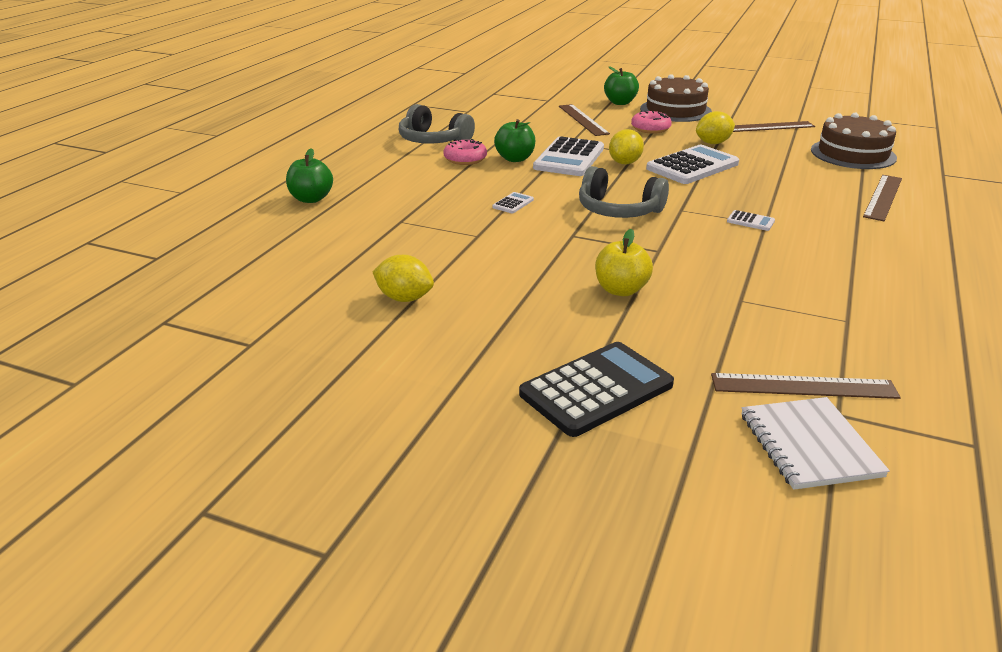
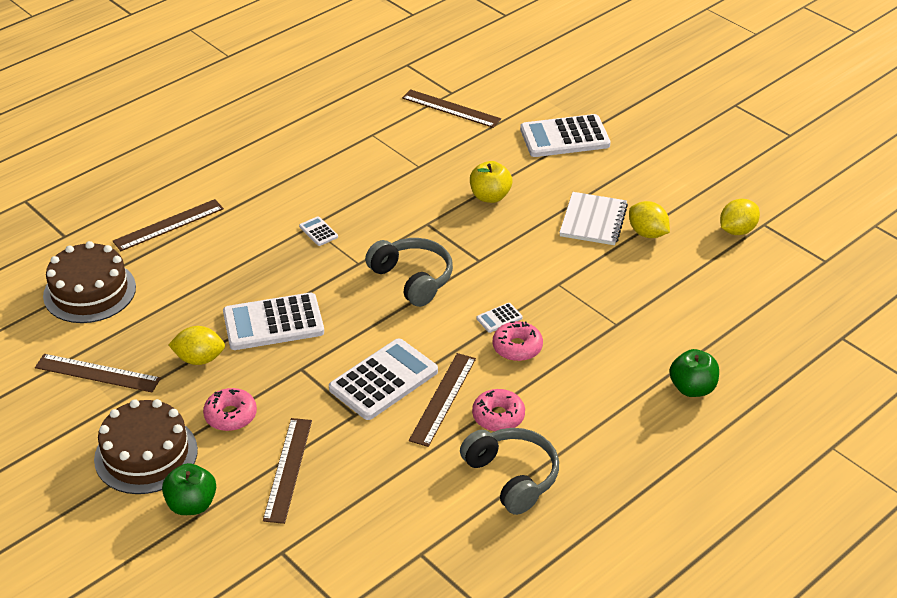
camera: 155 degrees left, 10 degrees up
green apple [494,119,535,162] -> brown ruler [409,353,476,447]
black calculator [519,342,674,437] -> white calculator [520,114,611,157]
yellow lemon [609,129,644,164] -> yellow lemon moved to [720,199,760,235]
white notebook [742,397,890,490] -> white notebook moved to [559,192,628,245]
none -> pink donut [493,321,543,361]

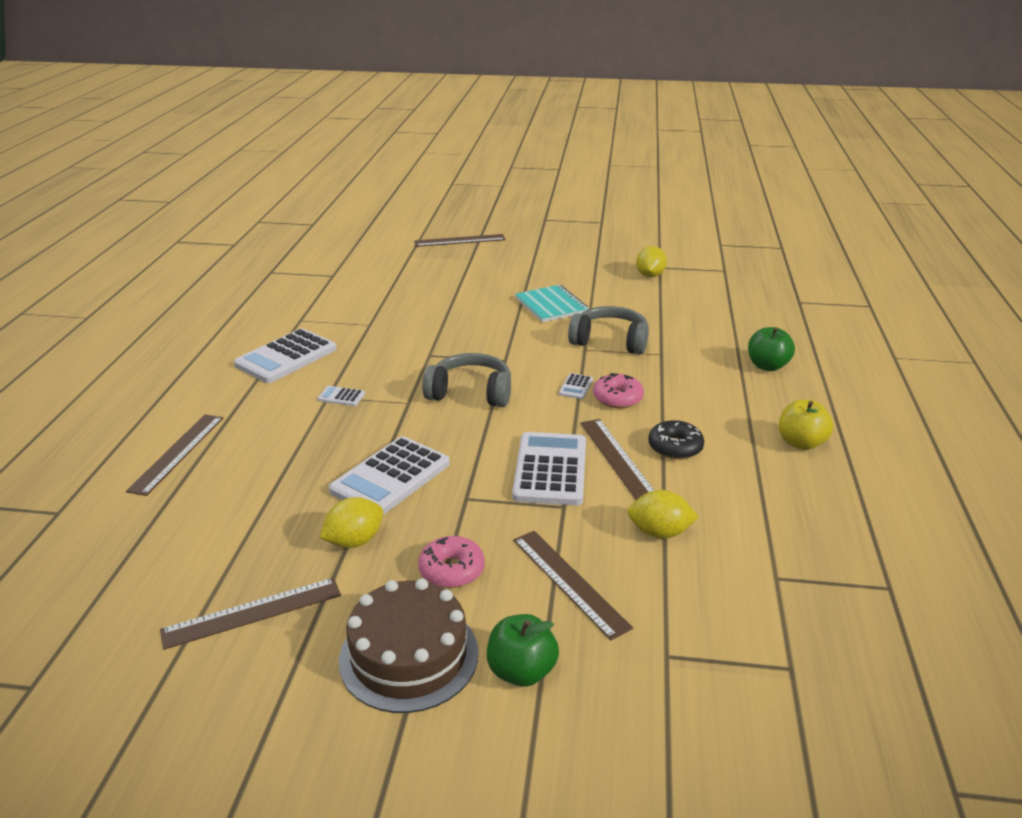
camera: 40 degrees left, 10 degrees down
brown cake [43,241,136,323] -> none
brown ruler [402,89,501,128] -> brown ruler moved to [414,234,505,247]
grey headphones [460,428,559,515] -> grey headphones moved to [568,306,649,354]
yellow apple [470,161,512,203] -> yellow apple moved to [779,400,833,450]
pink donut [472,389,525,432] -> black donut [648,420,704,460]
white calculator [520,114,611,157] -> white calculator moved to [234,328,336,383]
white notebook [559,192,628,245] -> turquoise notebook [515,285,589,322]
yellow lemon [629,201,670,238] -> yellow lemon moved to [627,490,699,539]

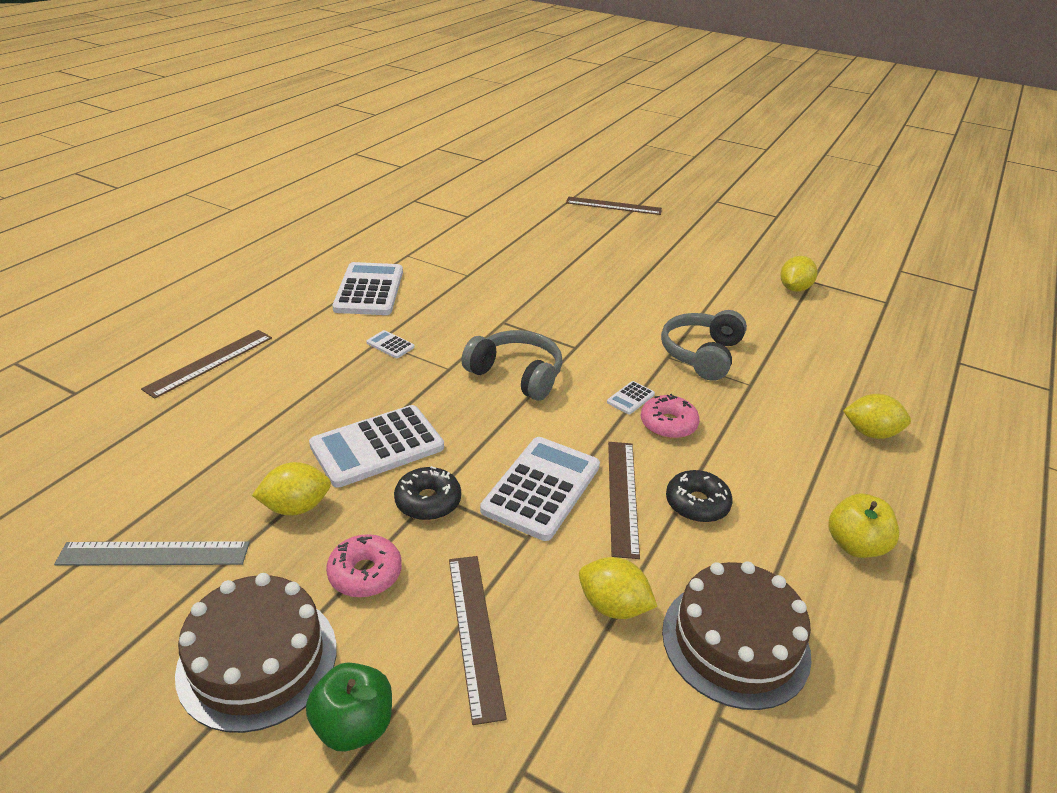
camera: 20 degrees right, 5 degrees up
brown ruler [160,578,341,650] -> grey ruler [54,541,250,566]
white calculator [234,328,336,383] -> white calculator turned 120 degrees clockwise [332,262,403,315]
turquoise notebook [515,285,589,322] -> none
grey headphones [568,306,649,354] -> grey headphones turned 105 degrees counterclockwise [661,310,747,381]
green apple [748,327,795,371] -> yellow lemon [843,394,911,439]
none -> black donut [394,466,461,520]
none -> brown cake [662,561,812,710]

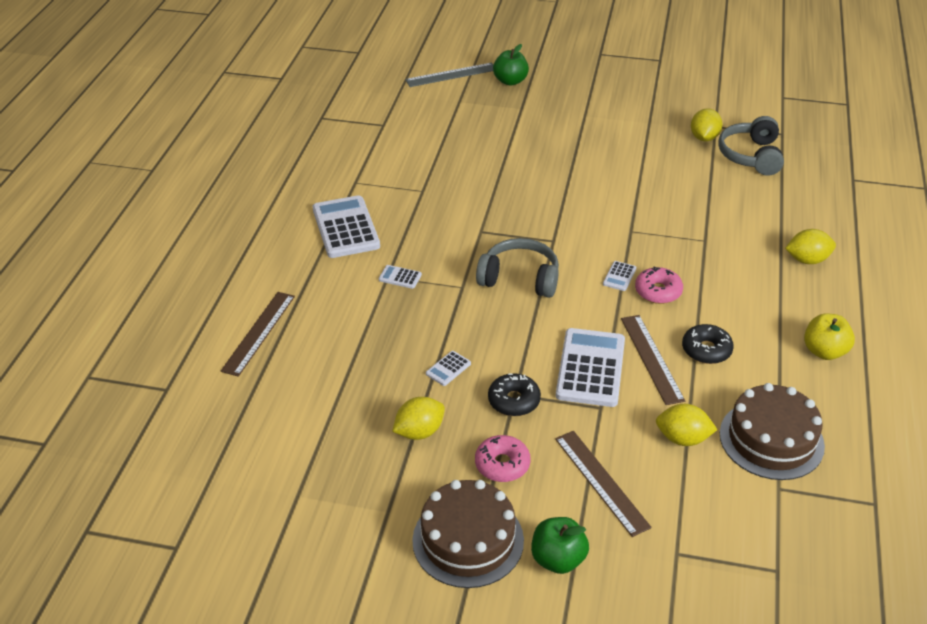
camera: 15 degrees left, 5 degrees up
grey ruler [54,541,250,566] -> grey ruler moved to [405,63,493,87]
white calculator [309,405,444,488] -> white calculator [426,351,471,386], size x0.43
brown ruler [566,196,662,215] -> green apple [493,44,529,86]
grey headphones [661,310,747,381] -> grey headphones moved to [718,116,784,176]

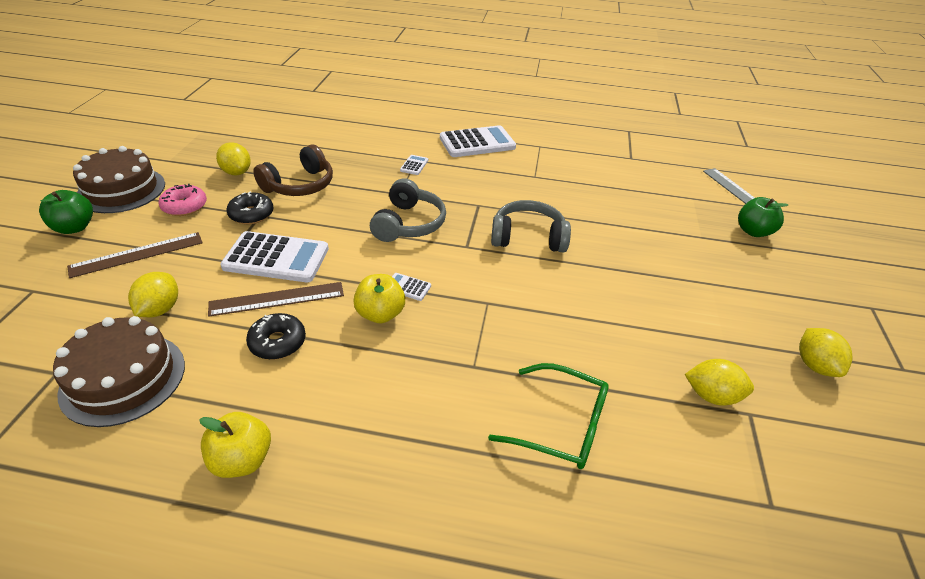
camera: 85 degrees right, 0 degrees up
brown ruler [220,292,295,377] -> none
white calculator [426,351,471,386] -> brown headphones [253,145,333,196]
pink donut [635,266,683,304] -> yellow apple [353,274,405,323]
grey headphones [718,116,784,176] -> grey headphones moved to [491,200,571,253]
yellow lemon [785,229,836,264] -> yellow lemon moved to [799,328,853,377]
none -> green glasses [488,363,609,469]

